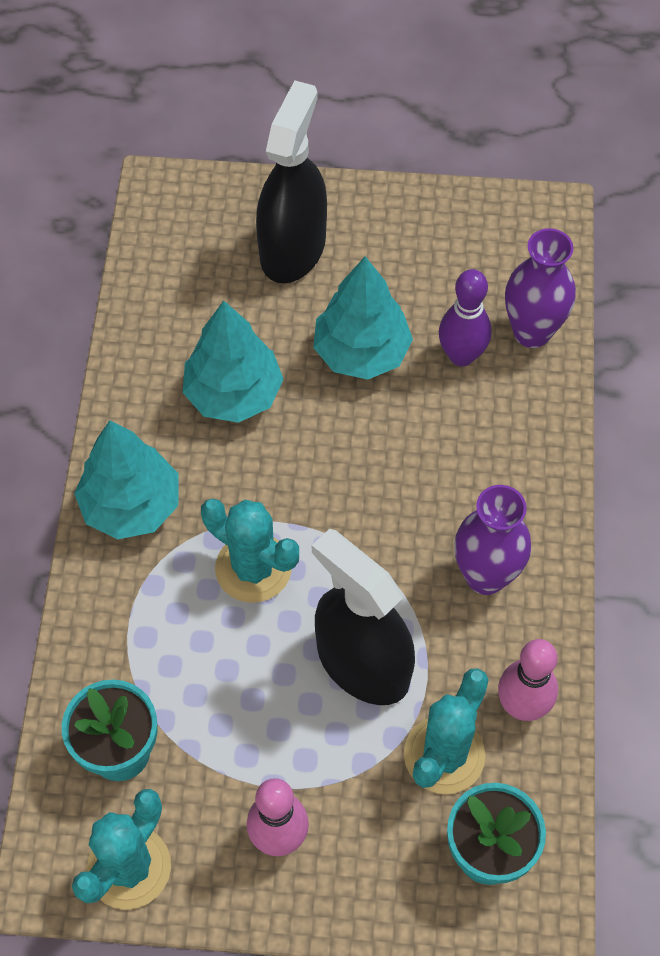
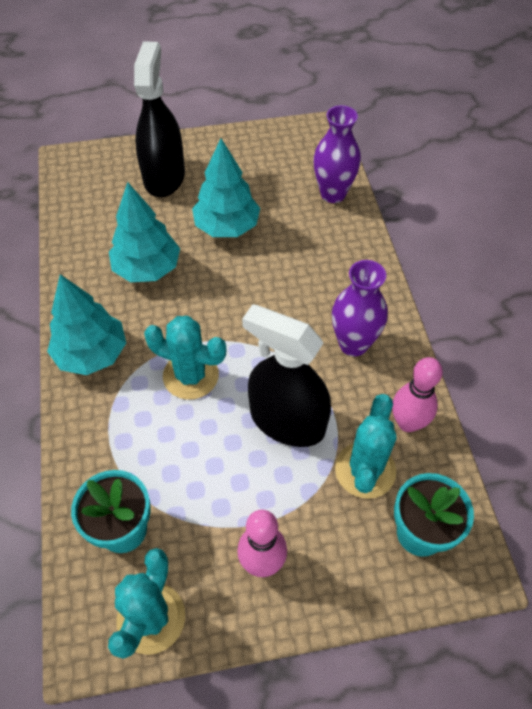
camera: 15 degrees left, 5 degrees down
purple bowling pin [439,269,492,366] -> none

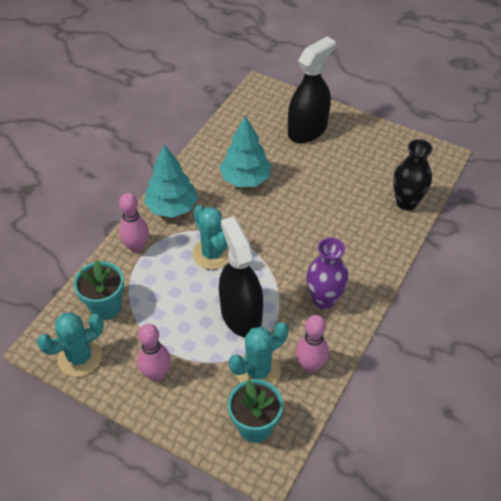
camera: 40 degrees right, 5 degrees down
turquoise tree [192,139,260,237] -> none
purple vase [313,105,361,203] -> black vase [393,139,433,211]
none -> pink bowling pin [119,193,149,253]

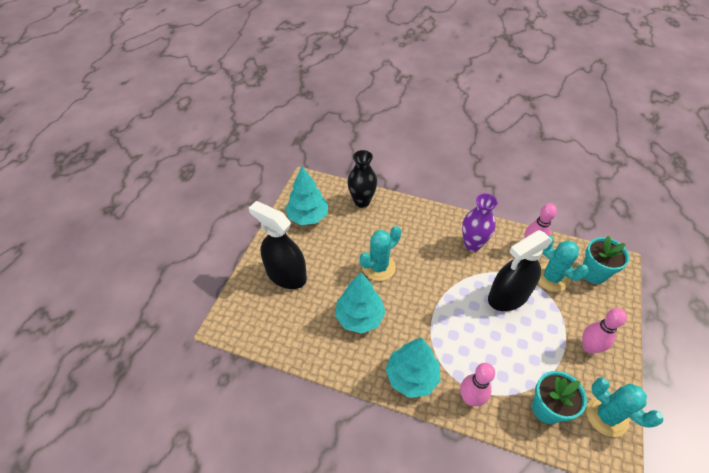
camera: 100 degrees left, 0 degrees up
turquoise cactus [193,205,229,270] -> turquoise cactus moved to [360,226,401,281]
none -> turquoise tree [285,166,328,225]

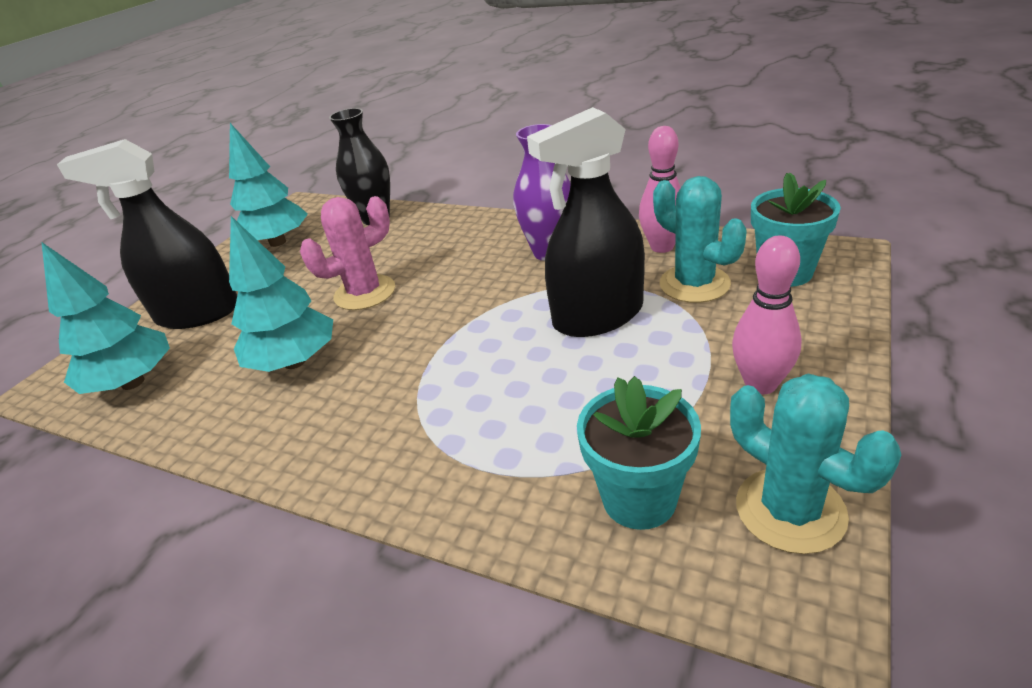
camera: 10 degrees right, 15 degrees down
black spray bottle [249,201,307,289] -> black spray bottle turned 45 degrees counterclockwise [57,139,237,329]
turquoise cactus [360,226,401,281] -> pink cactus [300,196,395,310]
turquoise tree [385,338,440,398] -> turquoise tree moved to [42,243,170,394]
pink bowling pin [460,363,495,406] -> none

